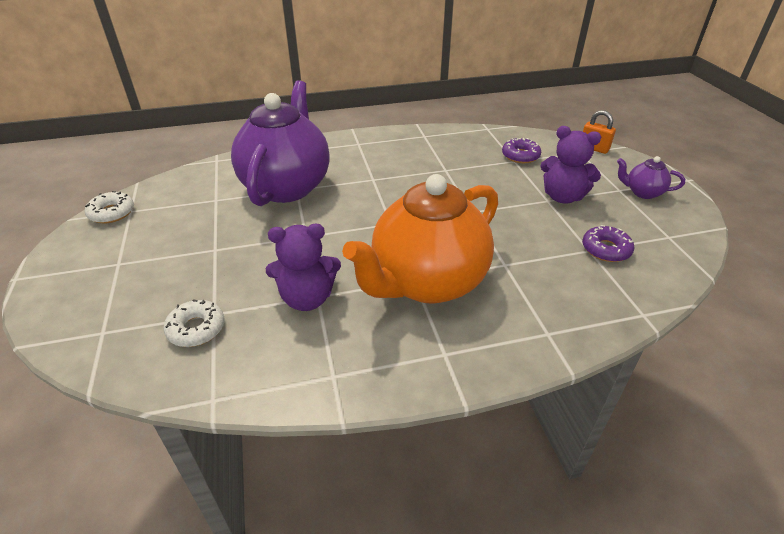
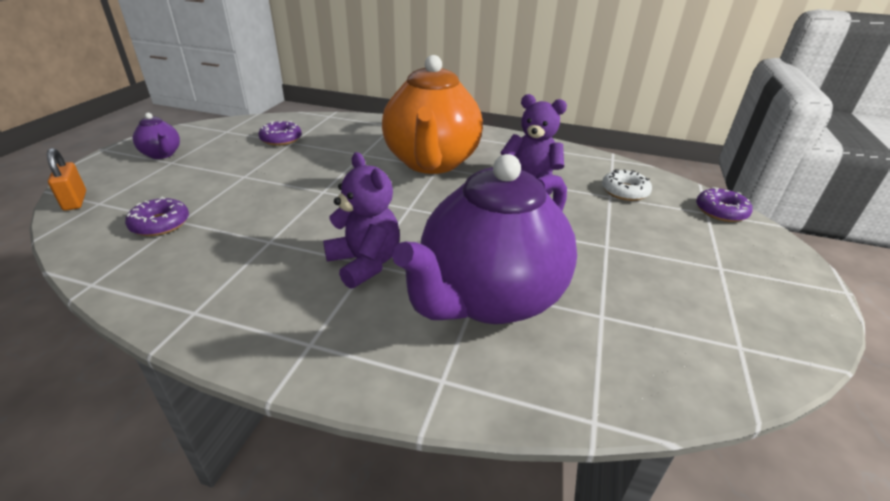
camera: 150 degrees left, 5 degrees down
white donut [85,191,134,223] -> none
orange teapot [342,174,498,303] -> orange teapot turned 105 degrees clockwise [382,55,483,174]
purple teddy bear [540,126,601,203] -> purple teddy bear moved to [323,152,400,289]
none -> purple donut [696,187,753,222]

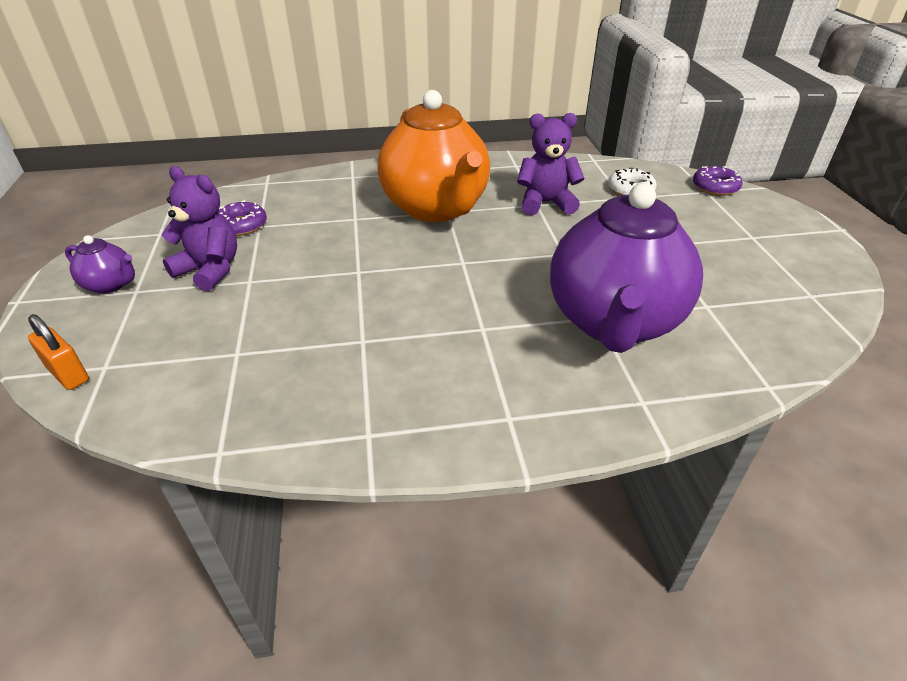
camera: 25 degrees left, 5 degrees up
purple donut [125,197,189,236] -> none
purple teddy bear [323,152,400,289] -> purple teddy bear moved to [161,166,237,291]

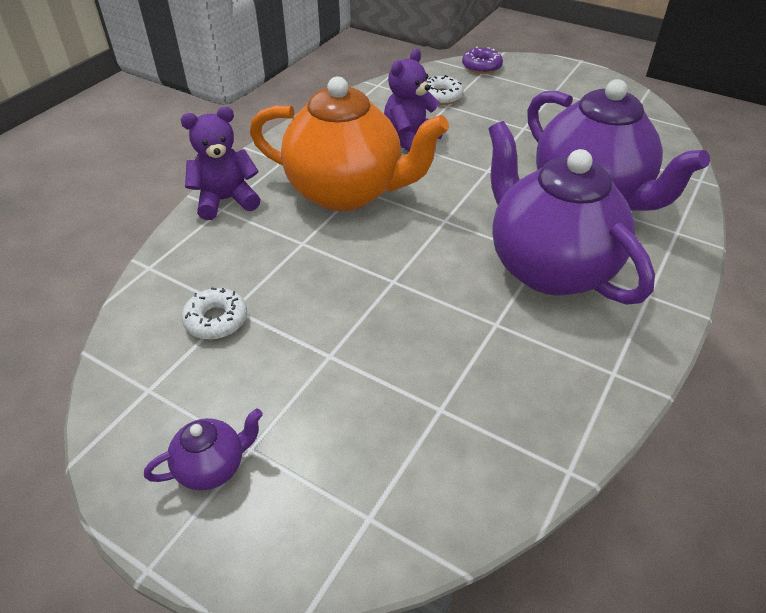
camera: 50 degrees left, 5 degrees up
orange padlock [28,314,89,390] -> none
purple teddy bear [161,166,237,291] -> purple teddy bear moved to [181,106,261,220]
purple donut [218,200,267,236] -> white donut [181,287,247,340]
none -> purple teapot [488,121,655,305]

